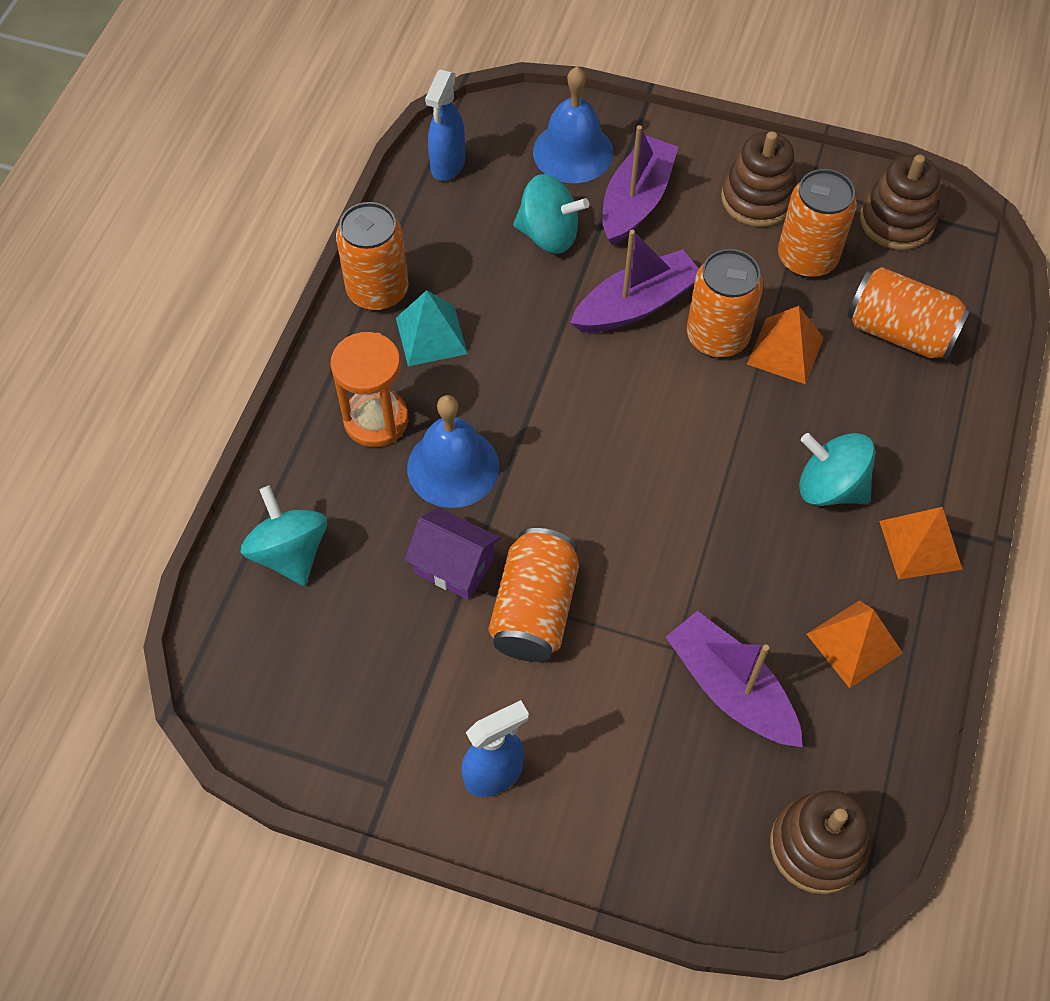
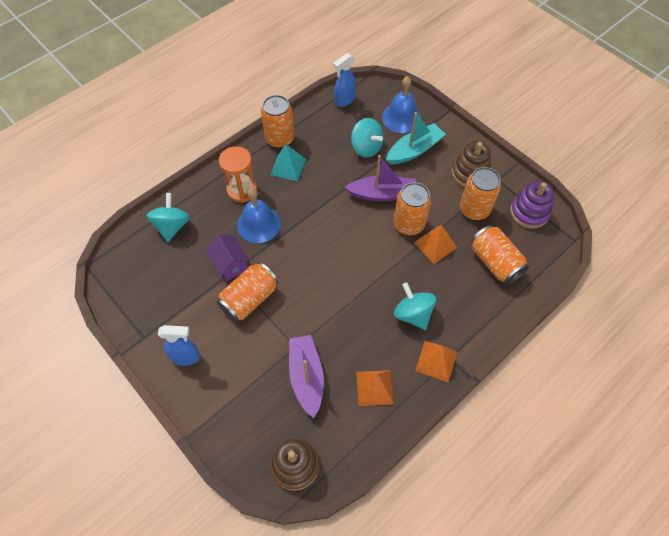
camera: 30 degrees right, 0 degrees up
purple boat [602,125,679,245] -> turquoise boat [386,112,446,164]
brown stacking toy [860,154,940,250] -> purple stacking toy [510,181,554,229]

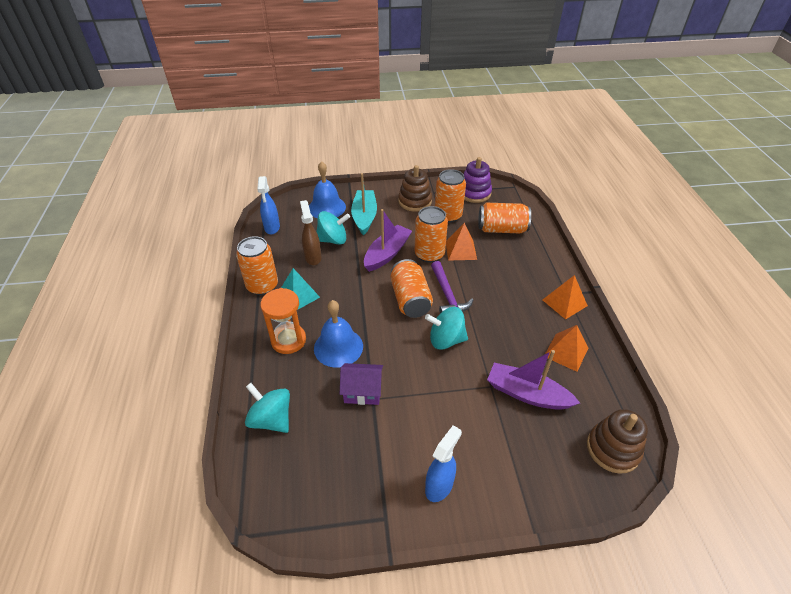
camera: 55 degrees left, 15 degrees down
orange can [217,262,278,321] -> orange can moved to [390,259,433,318]
turquoise spinning top [394,282,436,330] -> turquoise spinning top moved to [425,307,468,350]
none -> brown spray bottle [300,200,322,265]
none -> purple hammer [431,261,473,313]

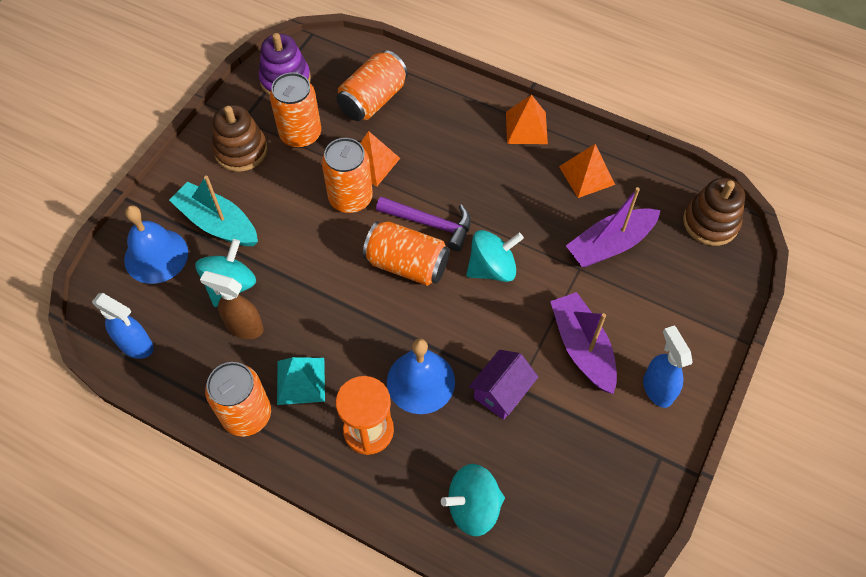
camera: 55 degrees left, 15 degrees up
purple boat [364,209,412,272] -> purple boat moved to [550,292,617,394]
turquoise spinning top [425,307,468,350] -> turquoise spinning top turned 150 degrees counterclockwise [466,230,524,282]

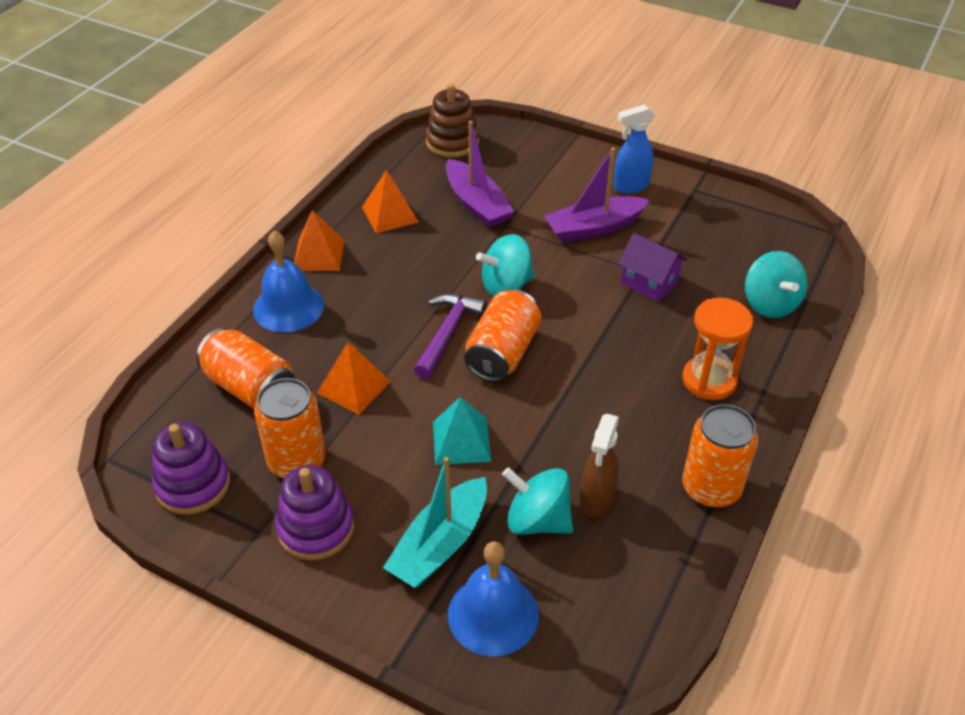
camera: 90 degrees left, 15 degrees down
blue spray bottle [92,293,154,359] -> none
brown stacking toy [212,105,267,172] -> purple stacking toy [275,465,354,560]
turquoise pyramid [277,357,325,405] -> turquoise pyramid moved to [433,397,491,465]
orange can [322,138,373,213] -> none
blue bell [387,339,455,414] -> blue bell moved to [253,230,324,332]
turquoise spinning top [466,230,524,282] -> turquoise spinning top turned 90 degrees counterclockwise [476,234,535,297]

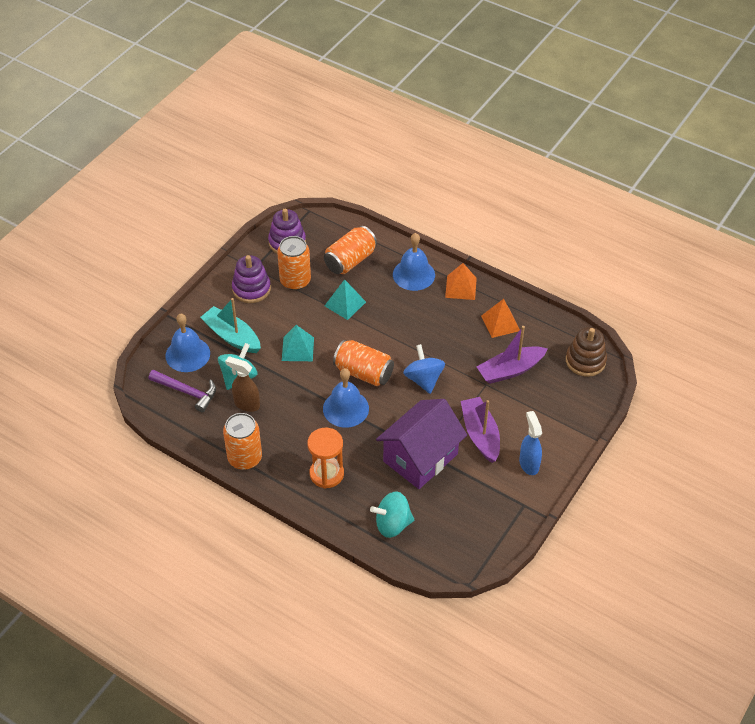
camera: 95 degrees right, 5 degrees up
orange pyramid [317,342,391,415] -> turquoise pyramid [325,279,366,320]
purple hammer [414,294,487,379] -> purple hammer moved to [149,370,216,412]
turquoise spinning top [476,234,535,297] -> blue spinning top [403,344,445,394]
purple house [618,233,687,302] -> purple house [376,399,467,489], size x1.88
none -> blue bell [323,368,369,428]

